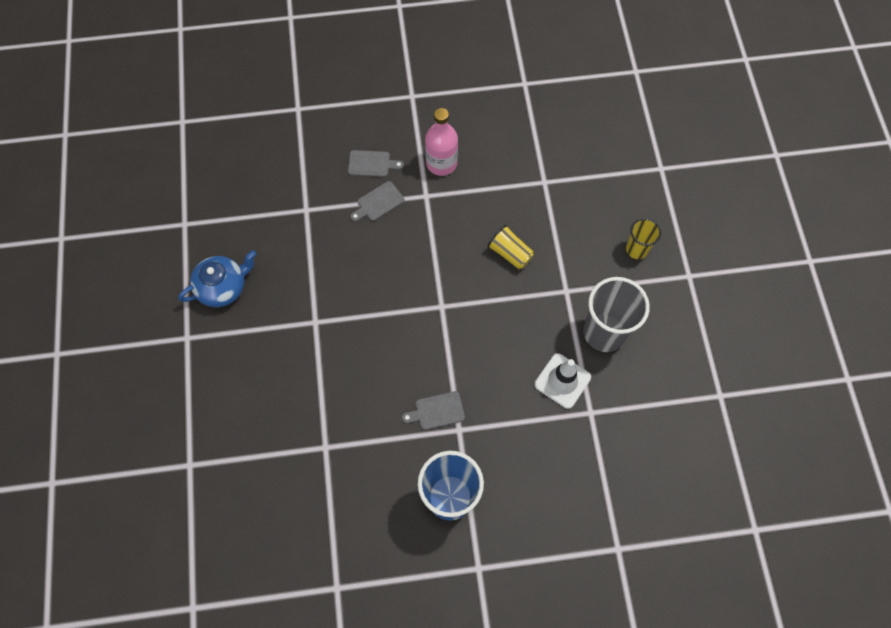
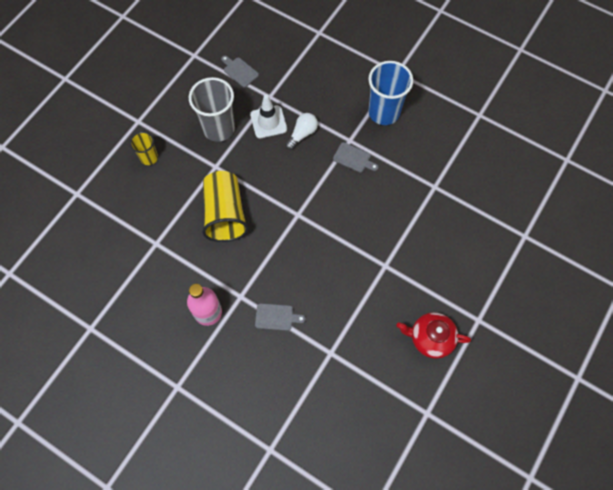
camera: 140 degrees left, 0 degrees up
blue teapot [178,250,256,307] -> red teapot [397,312,471,359]
grey cutting board [348,150,404,177] -> grey cutting board moved to [221,56,259,87]
yellow cup [487,225,534,270] -> yellow cup [202,171,249,242], size x1.83
none -> white light bulb [285,113,318,150]

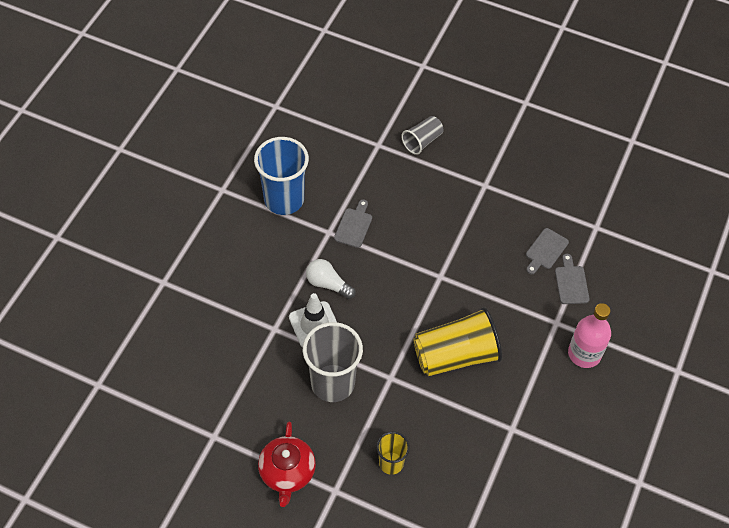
camera: 100 degrees left, 10 degrees down
grey cutting board [221,56,259,87] -> grey cutting board moved to [526,228,569,274]
red teapot [397,312,471,359] -> red teapot moved to [258,421,316,507]
none -> grey cup [401,116,444,155]

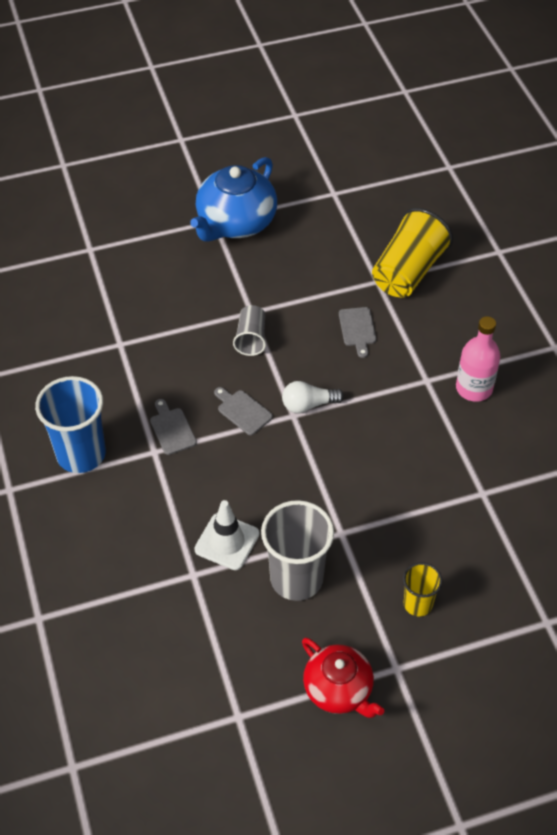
camera: 40 degrees left, 5 degrees down
white light bulb [306,259,356,299] -> white light bulb moved to [282,381,344,413]
grey cup [401,116,444,155] -> grey cup moved to [233,305,266,356]
yellow cup [413,307,502,376] -> yellow cup moved to [372,208,453,298]
grey cutting board [555,254,590,304] -> grey cutting board moved to [214,387,273,435]
none -> blue teapot [190,157,277,242]

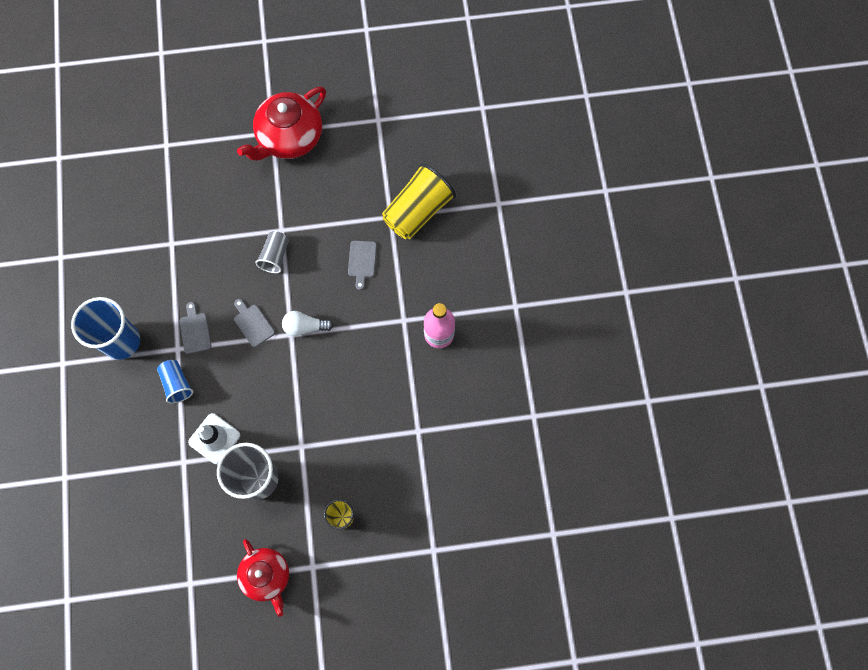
camera: 10 degrees right, 20 degrees up
blue teapot [190,157,277,242] -> red teapot [237,87,326,161]
none -> blue cup [157,360,193,404]

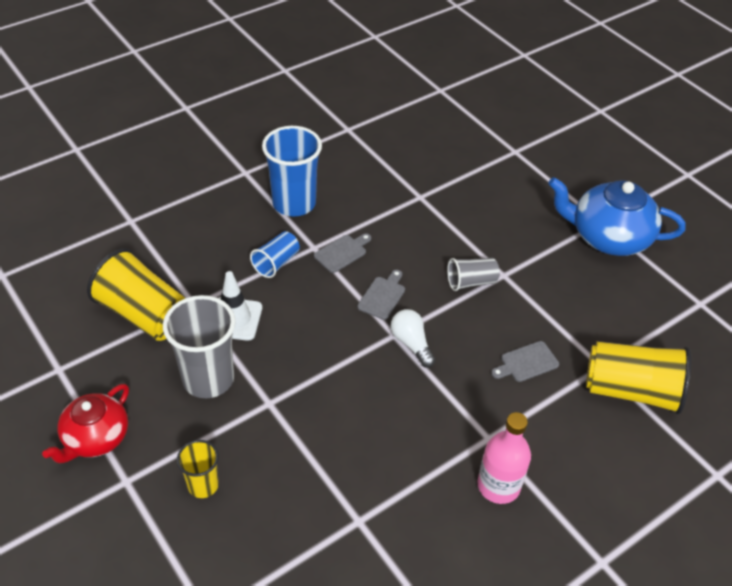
camera: 60 degrees right, 25 degrees down
red teapot [237,87,326,161] -> blue teapot [548,177,685,256]
none -> yellow cup [87,248,185,341]

